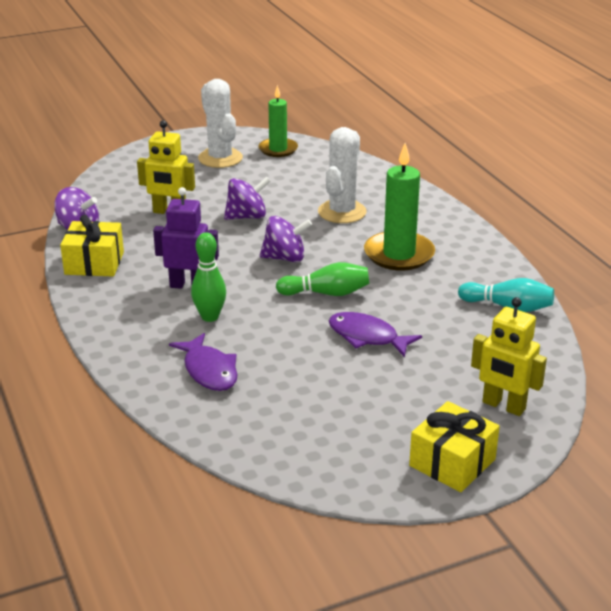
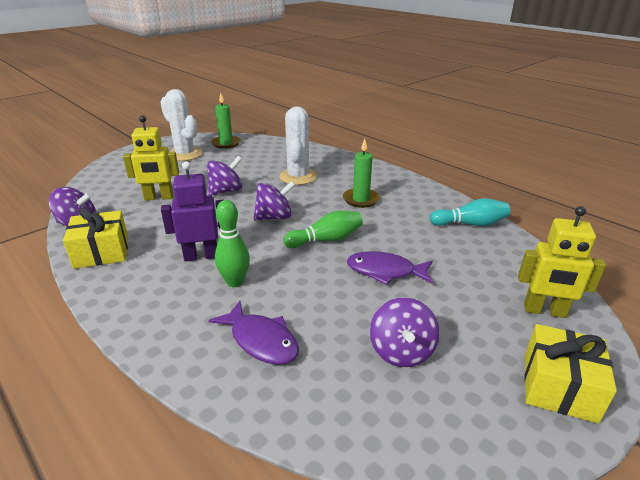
camera: 20 degrees left, 0 degrees up
green candle [364,143,435,271] -> green candle [343,139,380,208], size x0.66
none -> purple spinning top [370,297,439,367]

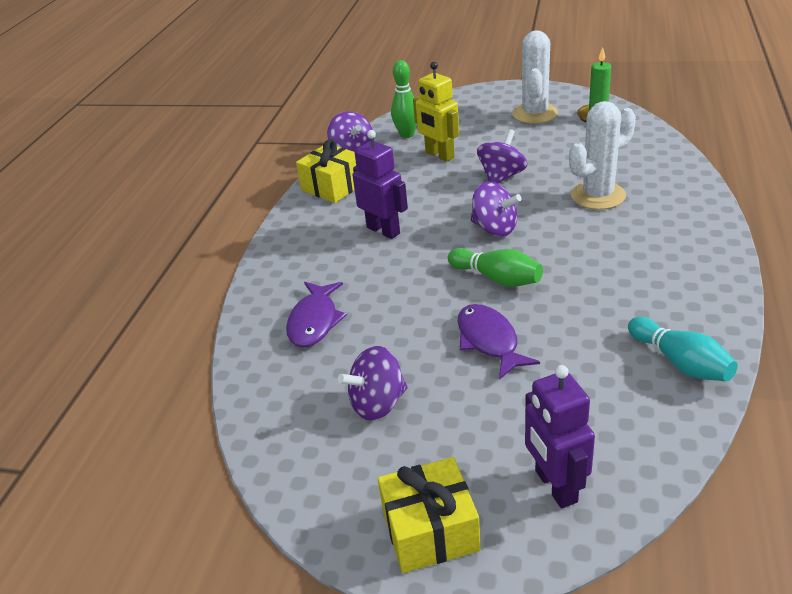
camera: 60 degrees right, 5 degrees up
purple spinning top [207,156,242,196] -> purple spinning top turned 75 degrees counterclockwise [477,129,527,184]
green bowling pin [215,200,250,287] -> green bowling pin moved to [391,60,417,138]
green candle [343,139,380,208] -> none
yellow robot [518,206,606,318] -> purple robot [525,365,595,508]

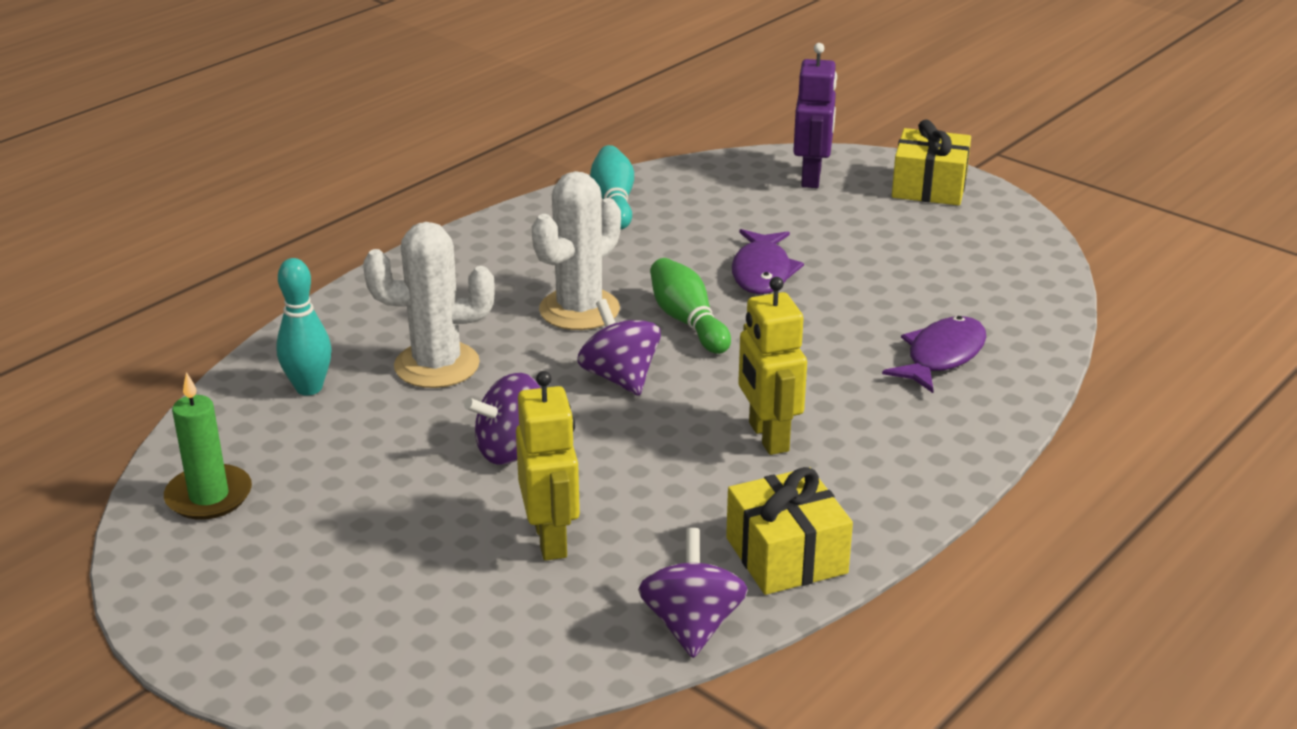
camera: 155 degrees left, 5 degrees down
purple spinning top [338,346,408,421] -> none
purple robot [352,130,408,239] -> yellow robot [738,277,807,455]
green bowling pin [391,60,417,138] -> none
white cactus [512,30,558,124] -> white cactus moved to [532,171,621,330]
none -> turquoise bowling pin [276,258,331,395]

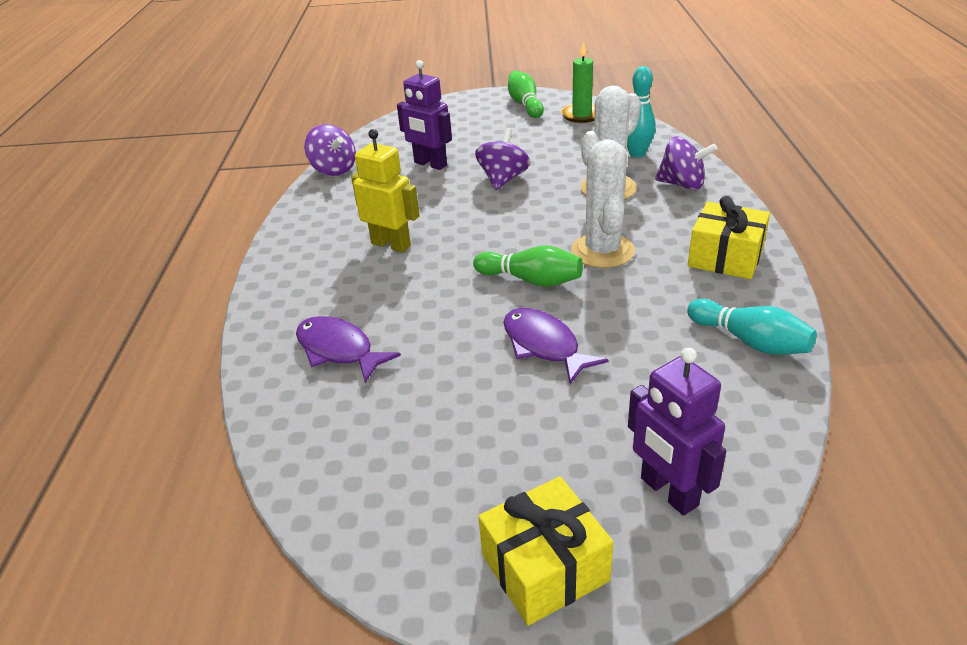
camera: 140 degrees right, 5 degrees up
yellow robot [516,371,580,561] -> purple robot [397,60,452,170]
purple spinning top [577,299,661,396] -> purple spinning top moved to [655,136,718,190]
yellow gift [726,467,853,595] -> yellow gift moved to [688,196,770,279]
purple fish [882,316,986,393] -> purple fish turned 135 degrees clockwise [296,316,401,383]
none -> green bowling pin [508,71,544,118]

